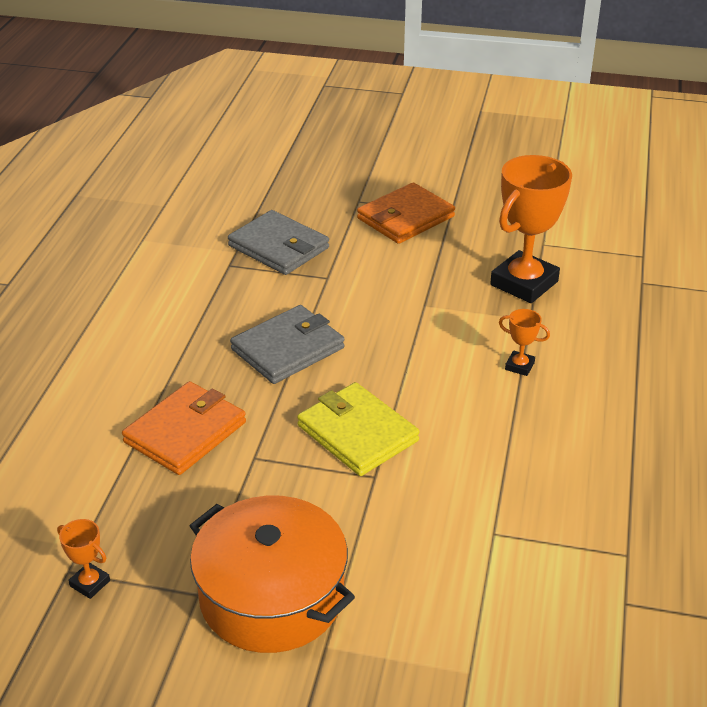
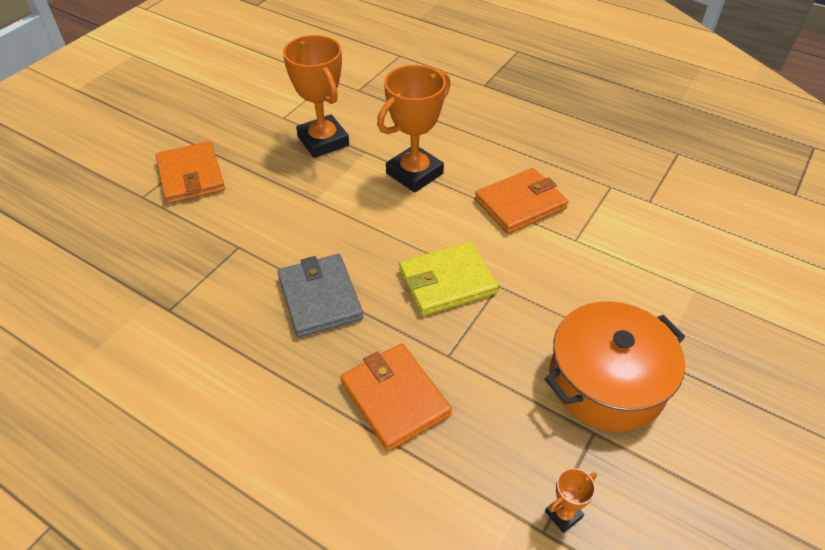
camera: 70 degrees left, 10 degrees up
grey wallet [228,210,329,275] -> none
orange trophy [499,309,550,376] -> orange trophy [377,65,451,193], size x2.30
none -> orange wallet [475,168,568,234]

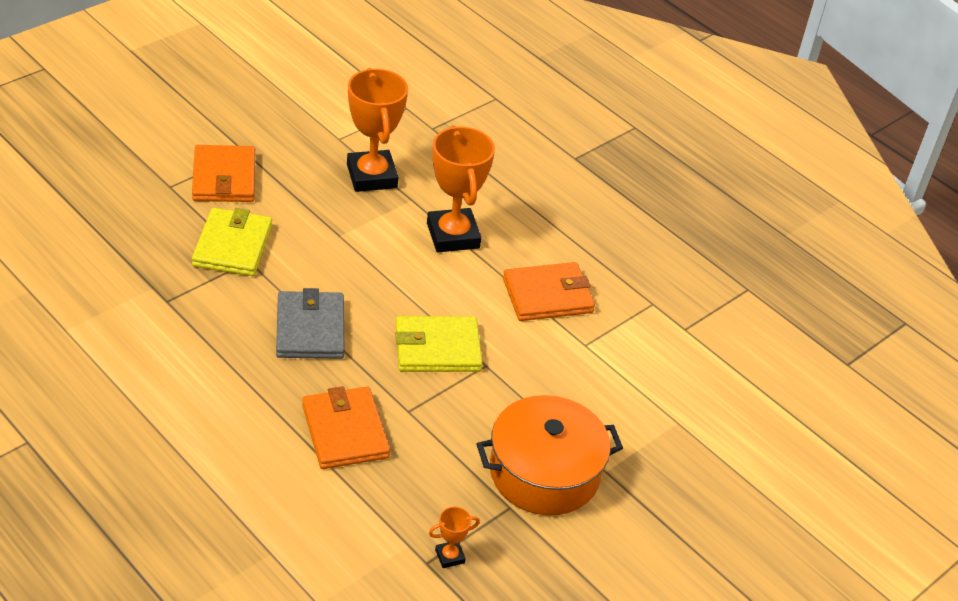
camera: 10 degrees right, 5 degrees down
orange trophy [377,65,451,193] -> orange trophy turned 75 degrees counterclockwise [427,125,495,252]
none -> yellow wallet [192,208,272,276]

